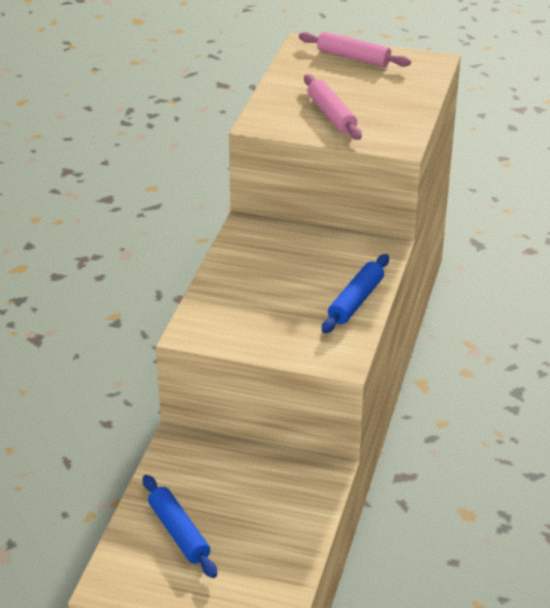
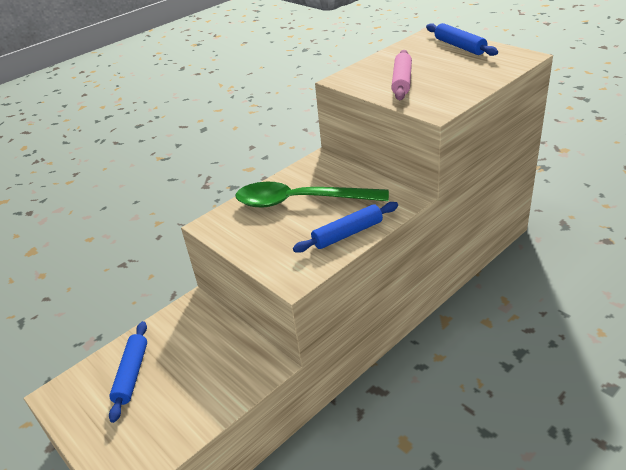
camera: 35 degrees right, 0 degrees up
pink rolling pin [299,32,411,67] -> blue rolling pin [426,23,498,56]
none -> green spoon [236,182,389,207]

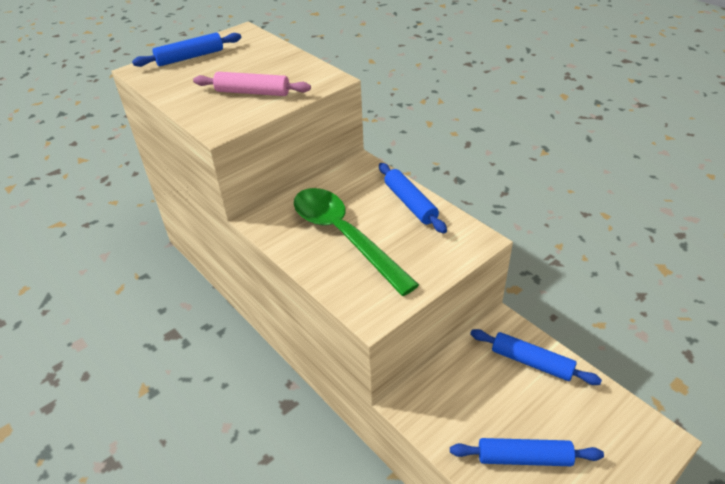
camera: 90 degrees left, 5 degrees up
green spoon [236,182,389,207] -> green spoon turned 135 degrees clockwise [294,188,419,296]
none -> blue rolling pin [470,329,602,385]

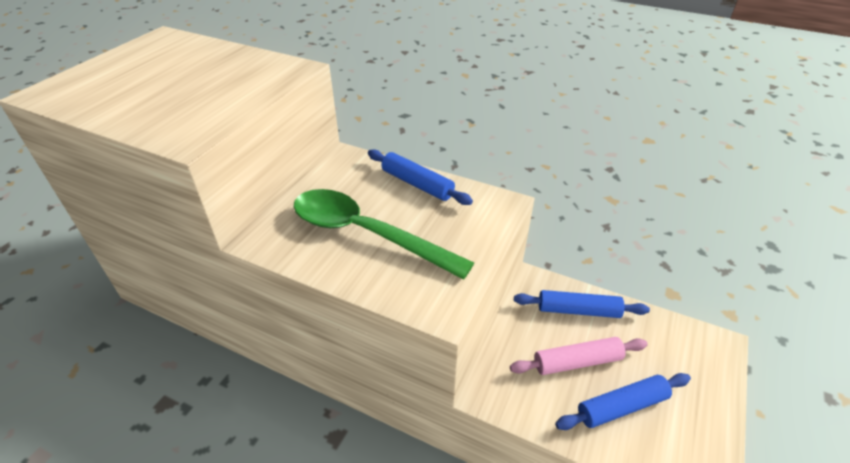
camera: 25 degrees left, 0 degrees up
blue rolling pin [132,33,241,67] -> none
pink rolling pin [193,72,311,96] -> pink rolling pin moved to [510,337,648,375]

